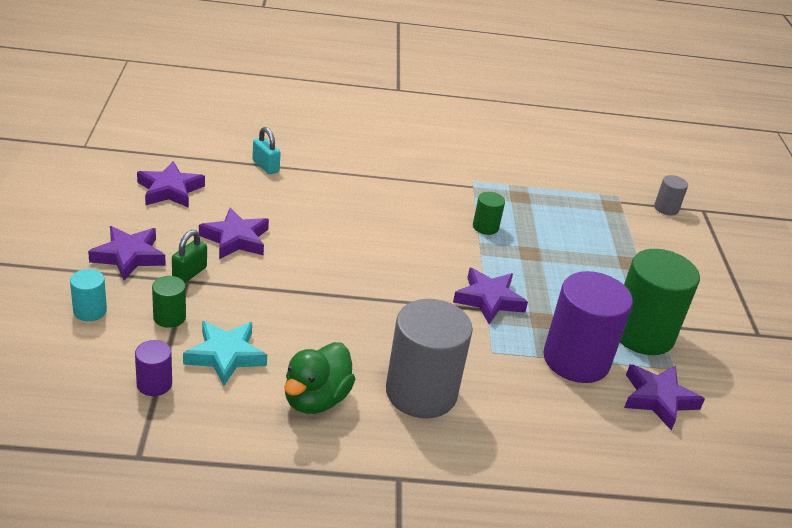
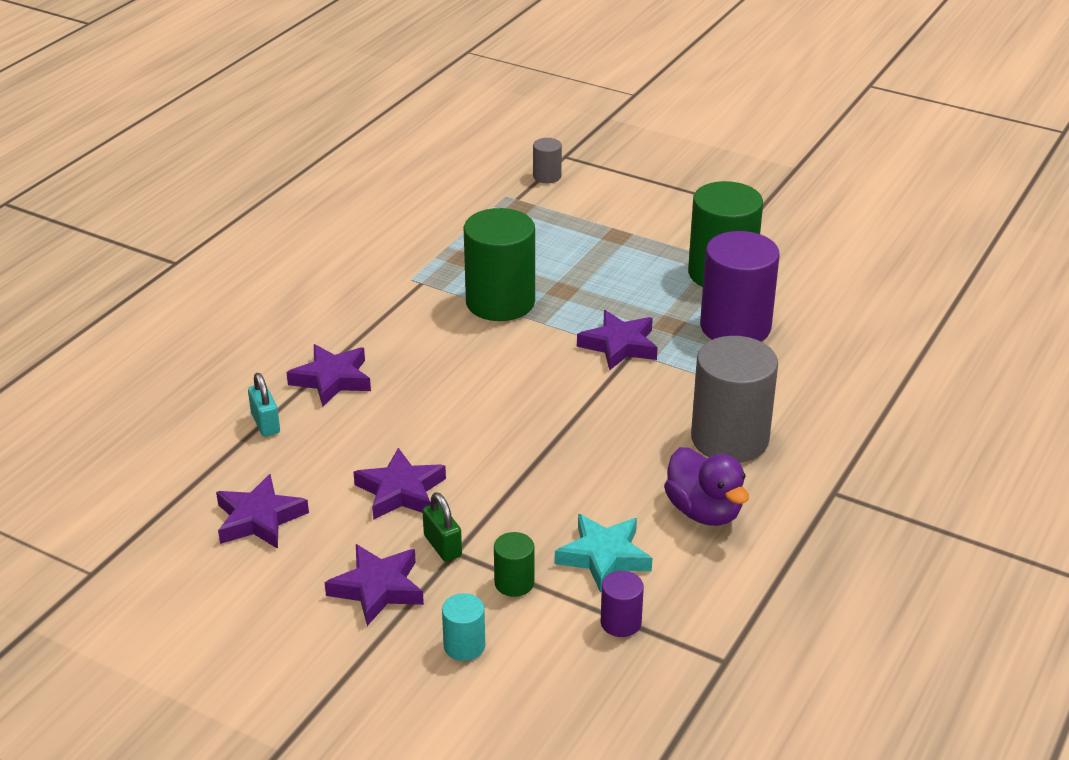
camera: 55 degrees left, 0 degrees up
turquoise padlock [252,127,281,174] -> turquoise padlock turned 75 degrees clockwise [248,373,280,437]
green duck [284,342,355,414] -> purple duck [664,447,749,526]
green cylinder [473,192,505,235] -> green cylinder [464,208,535,321], size x2.17
purple star [624,364,705,430] -> purple star moved to [286,344,371,407]

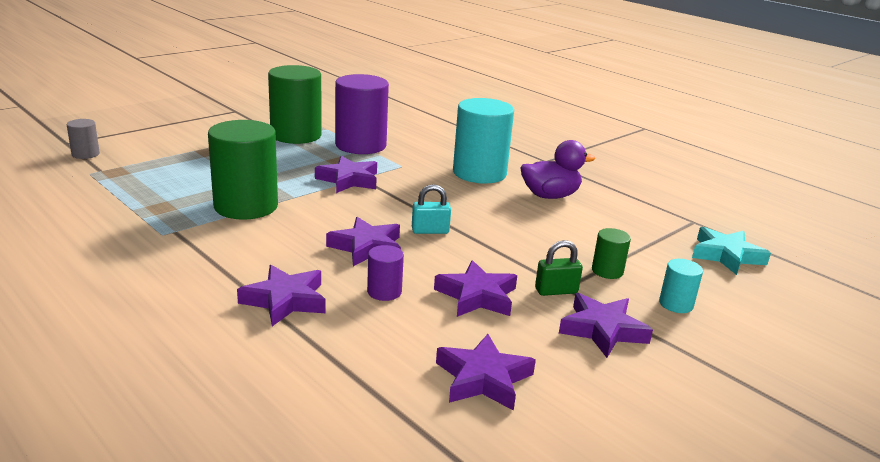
camera: 75 degrees left, 10 degrees down
turquoise padlock [248,373,280,437] -> turquoise padlock moved to [412,184,451,234]
turquoise star [555,514,652,593] -> turquoise star moved to [692,227,771,275]
purple cylinder [601,571,644,637] -> purple cylinder moved to [367,245,404,301]
grey cylinder [691,336,778,462] -> turquoise cylinder [453,98,514,184]
none -> purple star [326,217,401,266]

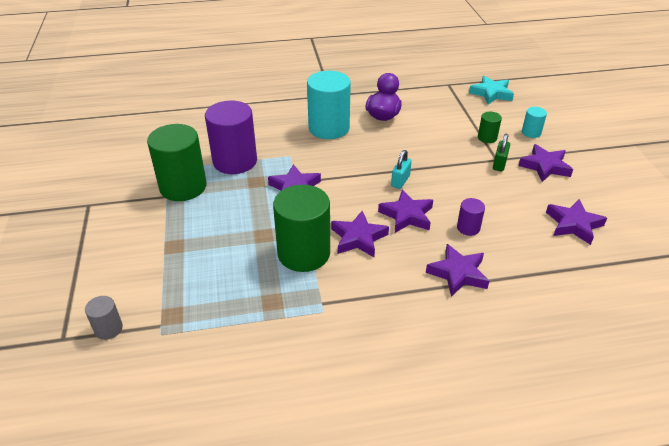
camera: 55 degrees left, 15 degrees up
purple star [434,260,517,317] -> purple star moved to [331,211,389,257]

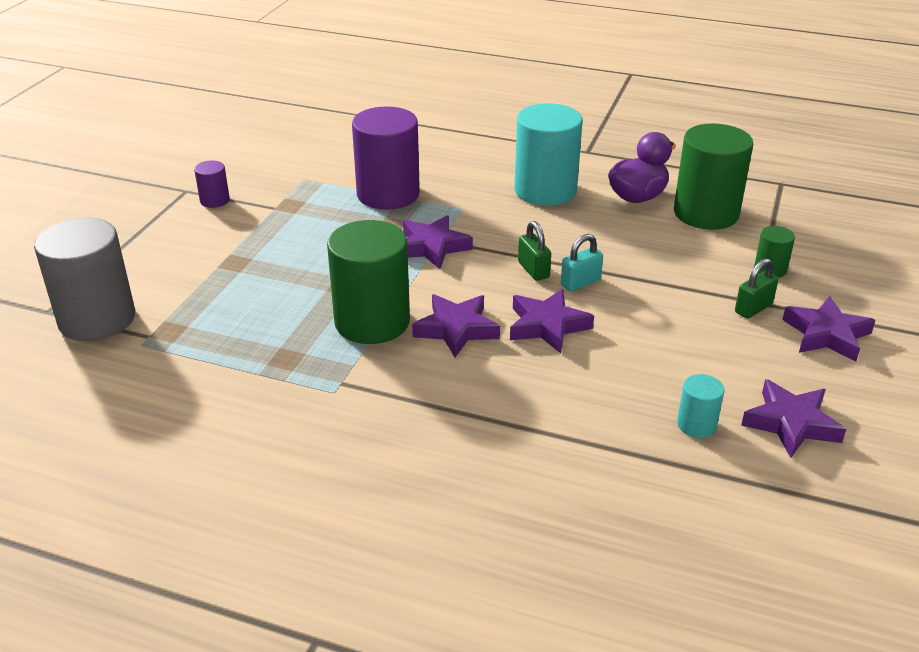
camera: 30 degrees right, 5 degrees down
grey cylinder [85,296,123,340] -> grey cylinder [34,218,135,341], size x2.17
green cylinder [147,124,206,201] -> green cylinder moved to [674,123,753,230]
purple star [426,244,489,297] -> none
purple cylinder [457,198,485,236] -> purple cylinder moved to [194,161,230,208]
turquoise star [469,76,514,105] -> none
turquoise cylinder [522,107,547,138] -> turquoise cylinder moved to [677,374,724,438]
none -> green padlock [518,221,551,281]

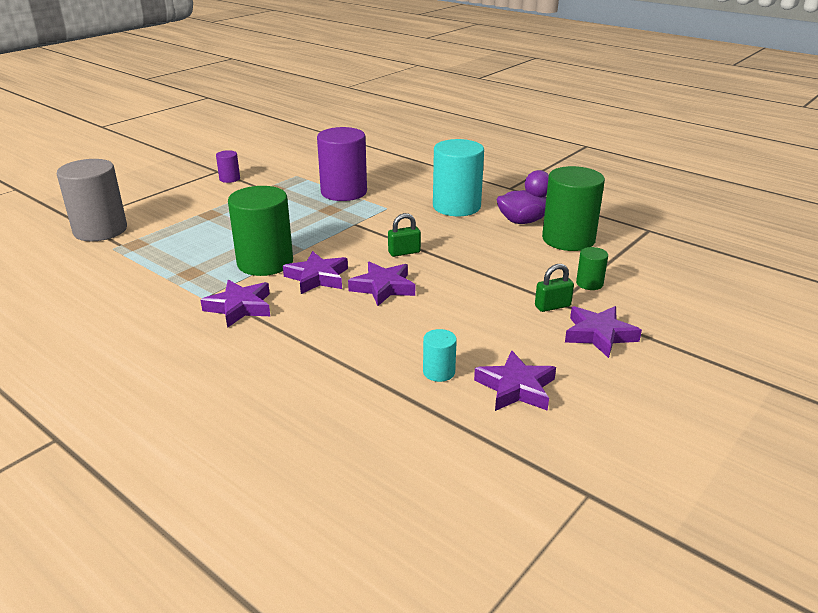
camera: 20 degrees right, 5 degrees down
purple star [403,215,473,269] -> purple star moved to [200,280,270,328]
green padlock [518,221,551,281] -> green padlock turned 75 degrees clockwise [388,213,421,257]
turquoise padlock [561,234,603,291] -> none

